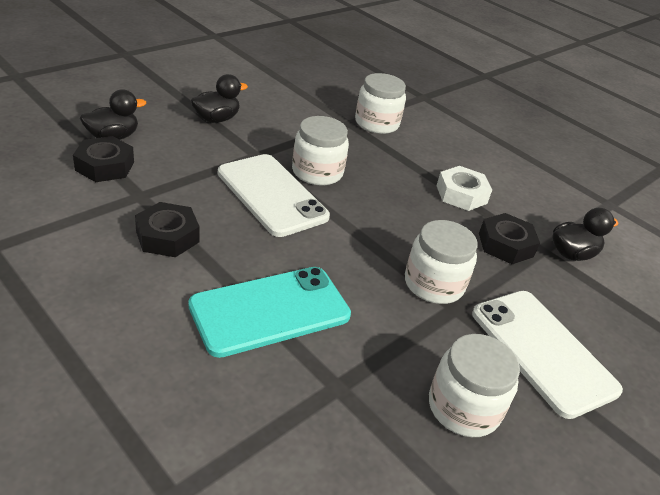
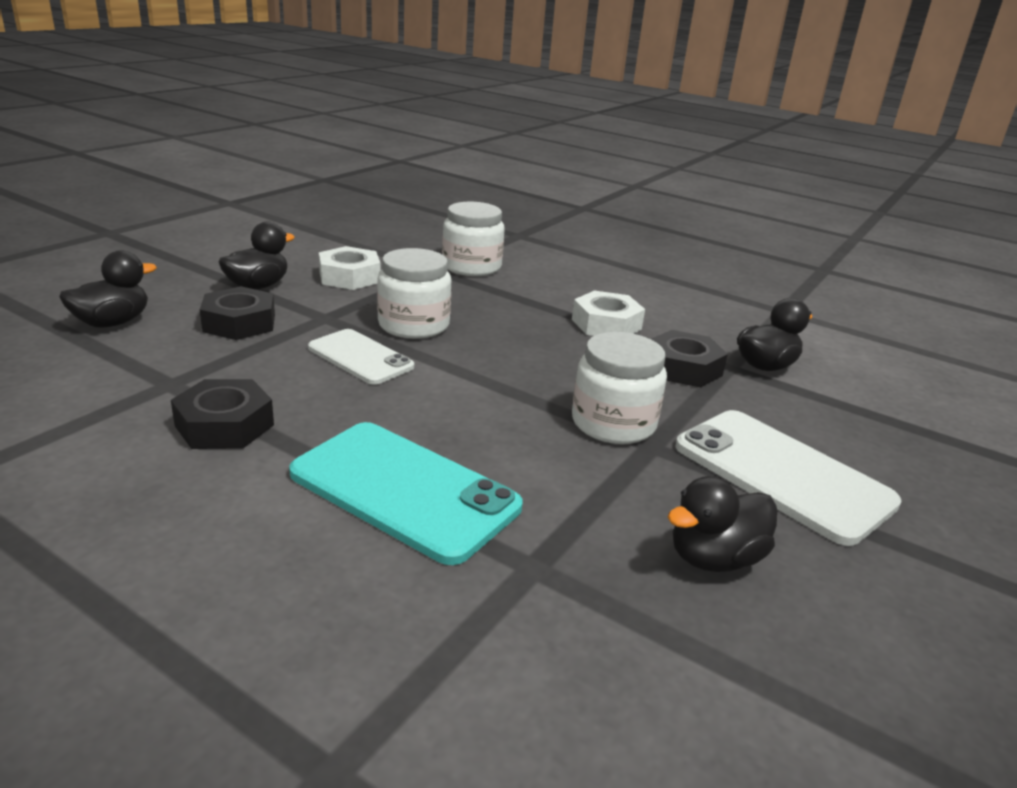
camera: 10 degrees left, 10 degrees down
black nut [73,136,134,182] -> black nut moved to [200,286,275,340]
turquoise phone [188,267,351,358] -> turquoise phone turned 75 degrees clockwise [289,422,523,565]
white phone [218,154,330,237] -> white phone [308,329,414,385], size x0.62
white jar [429,334,520,437] -> black duck [668,476,777,572]
none -> white nut [319,246,381,290]

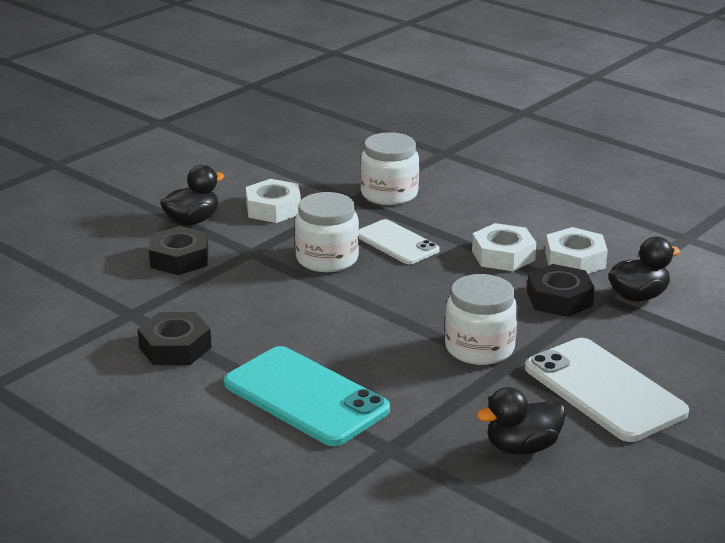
camera: 10 degrees right, 0 degrees up
black duck [59,250,157,328] -> none
white phone [308,329,414,385] -> white phone moved to [359,219,440,264]
none -> white nut [545,227,608,274]

